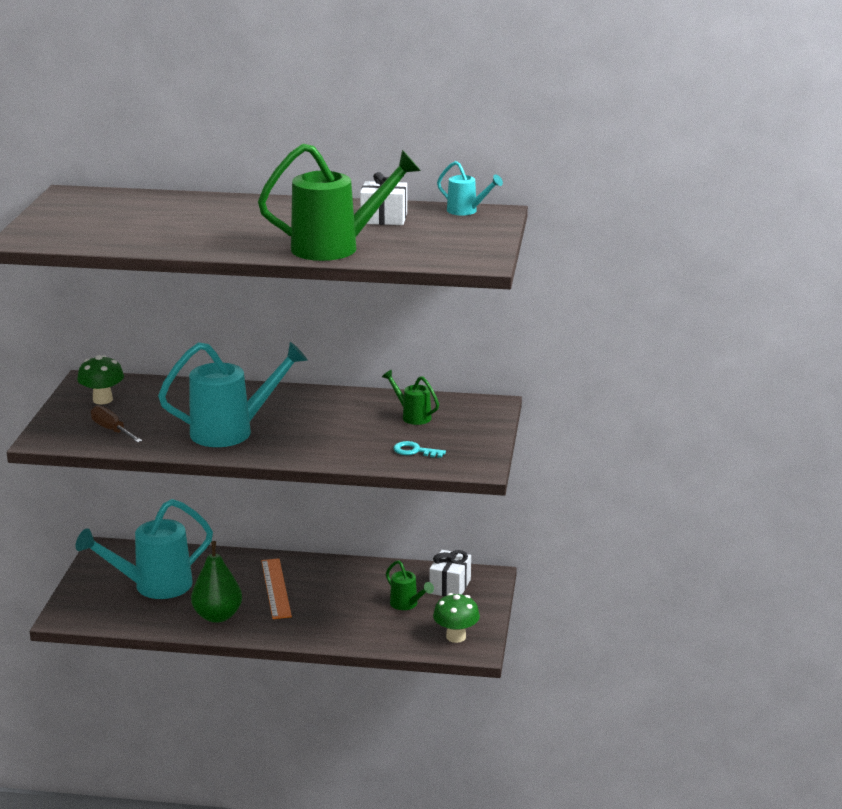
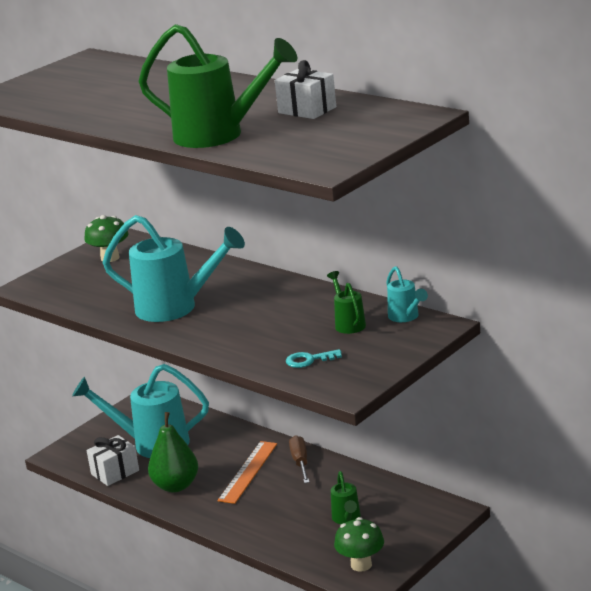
camera: 35 degrees right, 0 degrees up
brown screwdriver [91,405,142,443] -> brown screwdriver moved to [289,435,310,483]
turquoise key [393,441,446,458] -> turquoise key turned 60 degrees counterclockwise [286,349,342,368]
white gift [429,550,471,596] -> white gift moved to [87,435,139,486]
turquoise watering can [437,161,503,216] -> turquoise watering can moved to [386,266,428,322]

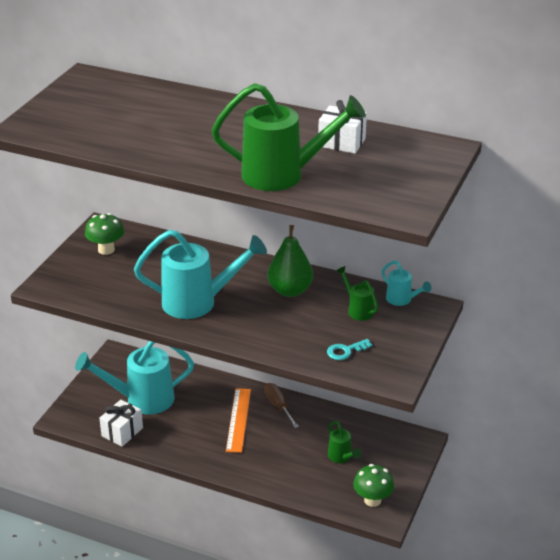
camera: 20 degrees left, 10 degrees up
green pear [148,412,198,492] -> green pear moved to [267,225,313,297]

